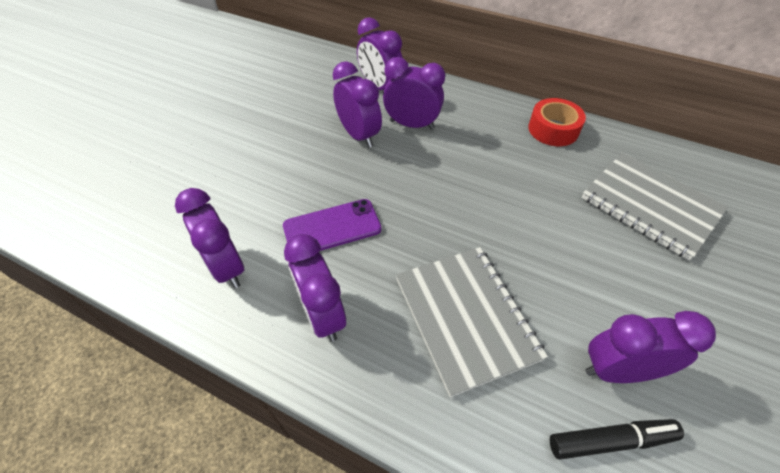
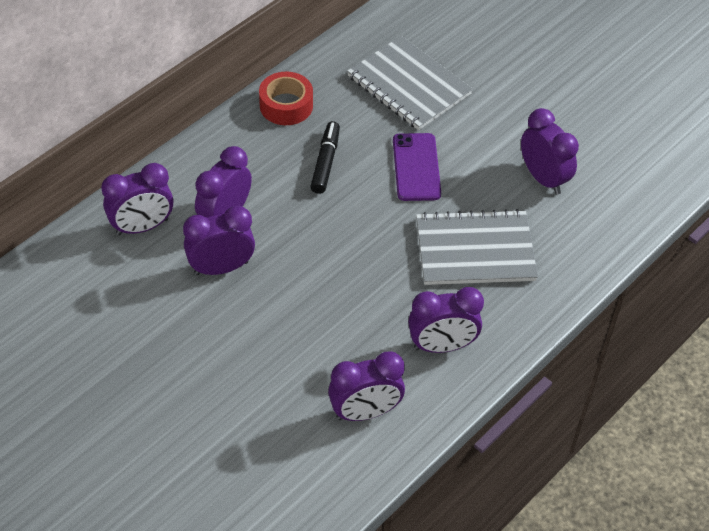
camera: 75 degrees left, 0 degrees up
purple phone [283,199,382,251] -> purple phone moved to [393,133,441,201]
black marker [550,419,684,459] -> black marker moved to [310,121,340,194]
grey notebook [581,153,728,260] -> grey notebook turned 75 degrees clockwise [347,36,473,130]
purple clock [585,311,716,383] -> purple clock turned 135 degrees clockwise [521,108,579,195]

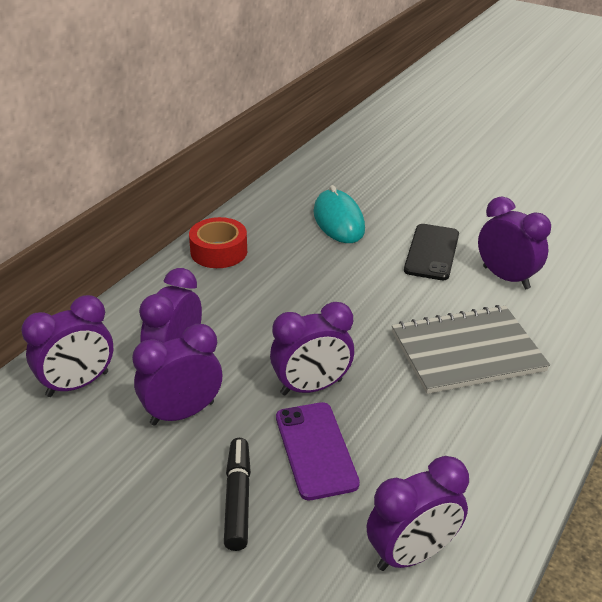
camera: 10 degrees left, 15 degrees down
black marker [310,121,340,194] -> black marker moved to [224,438,251,551]
grey notebook [347,36,473,130] -> turquoise mouse [313,185,365,243]
purple phone [393,133,441,201] -> purple phone moved to [276,402,360,500]
purple clock [408,287,484,353] -> purple clock moved to [270,302,354,395]
none -> black phone [404,224,459,280]

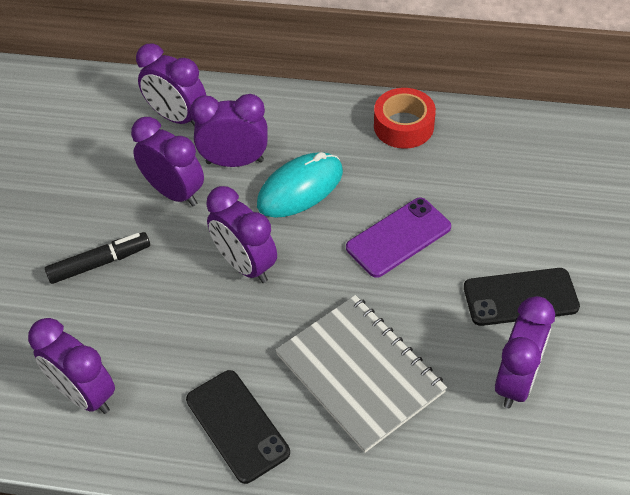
camera: 70 degrees right, 15 degrees up
purple phone [276,402,360,500] -> purple phone moved to [346,198,451,278]
turquoise mouse [313,185,365,243] -> turquoise mouse moved to [257,152,343,218]
none -> black phone [186,370,290,484]

